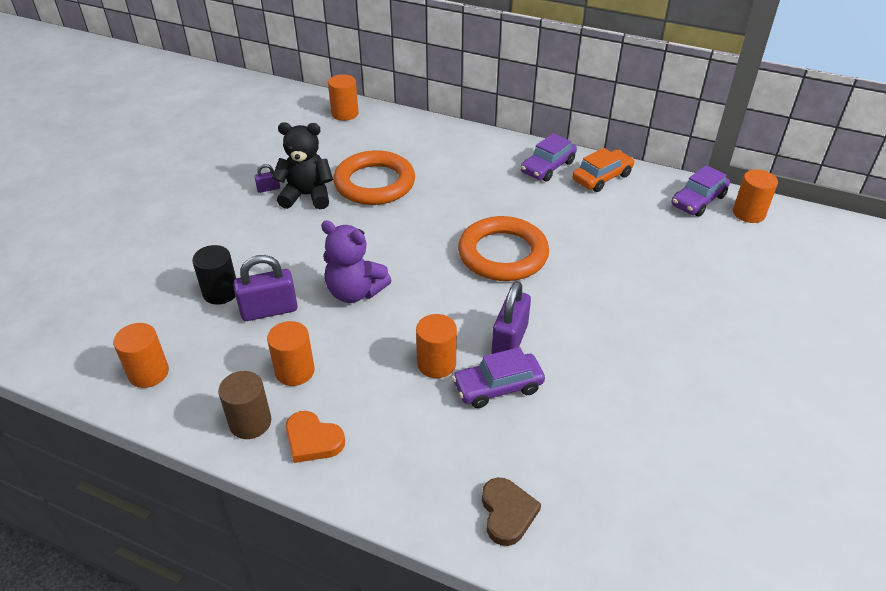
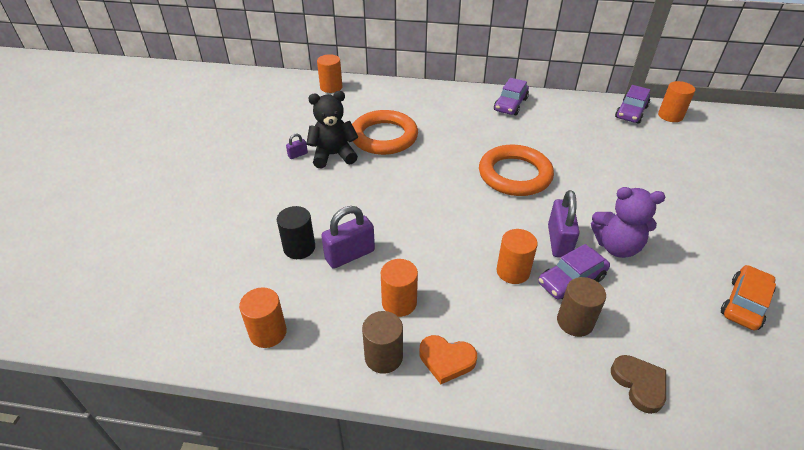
camera: 15 degrees left, 0 degrees up
purple teddy bear [321,220,392,303] -> purple teddy bear moved to [591,187,666,258]
orange car [572,148,634,192] -> orange car moved to [721,265,776,330]
none -> brown cylinder [557,277,606,337]

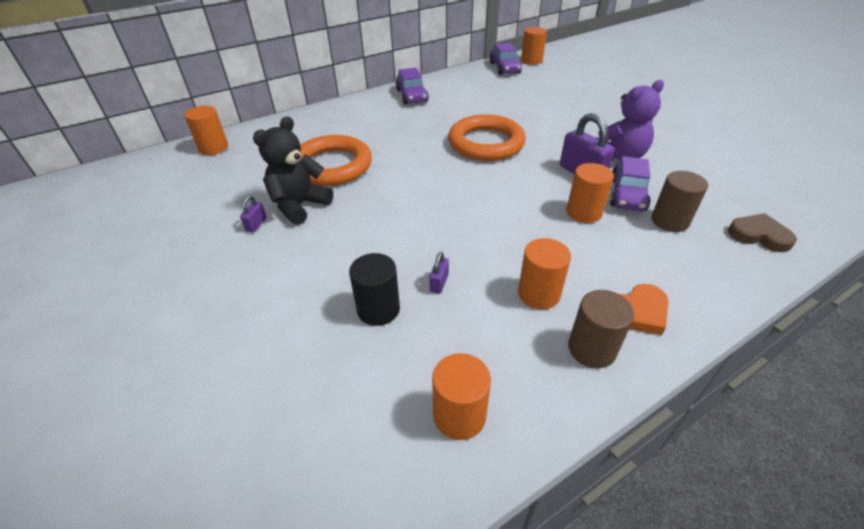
camera: 40 degrees left, 0 degrees up
purple padlock [321,206,375,269] -> purple padlock [429,252,449,294], size x0.48
orange car [721,265,776,330] -> none

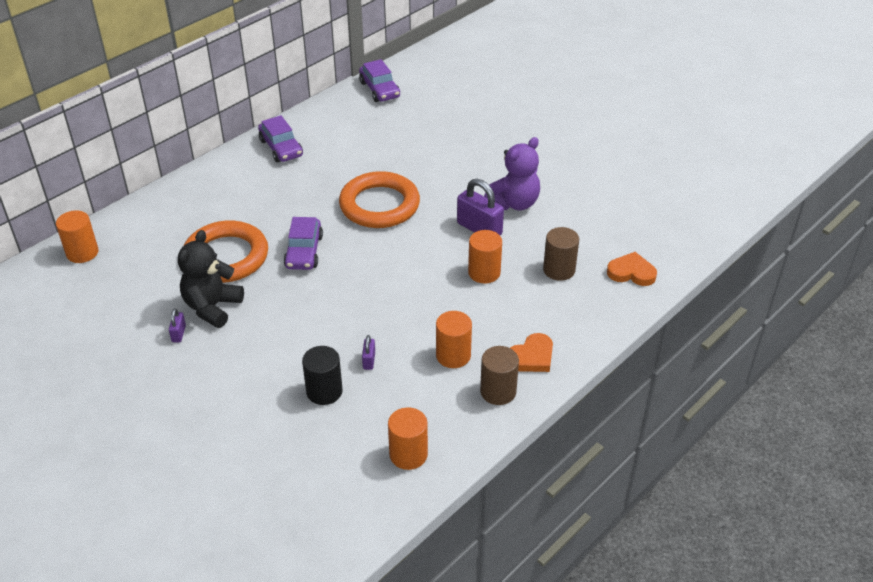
camera: 15 degrees left, 0 degrees up
orange cylinder [521,27,547,65] -> none
purple car [610,156,651,212] -> purple car moved to [283,217,323,270]
brown heart [728,213,797,252] -> orange heart [607,252,657,286]

